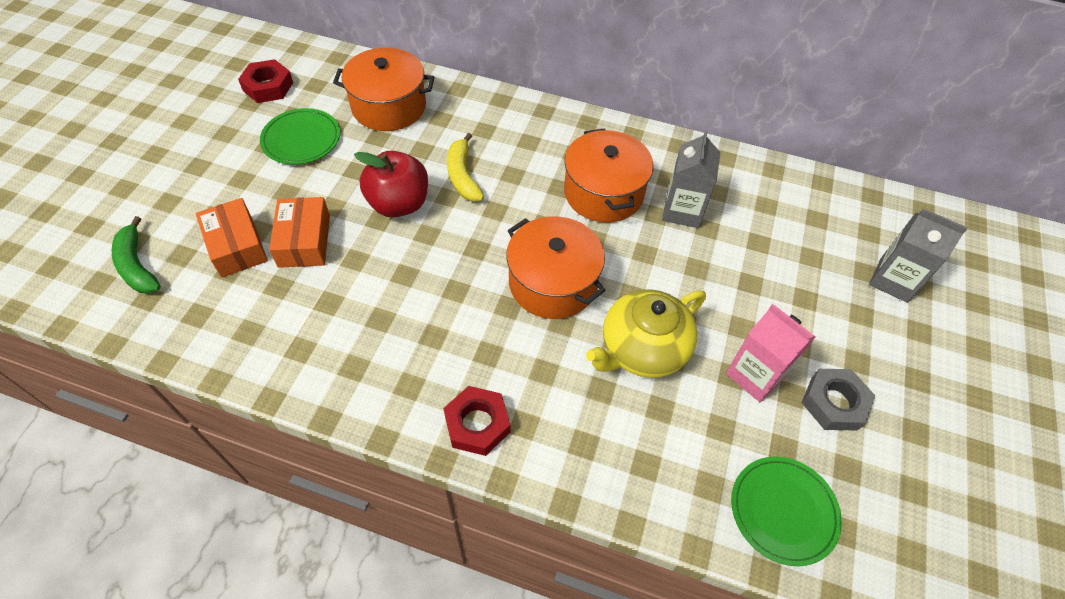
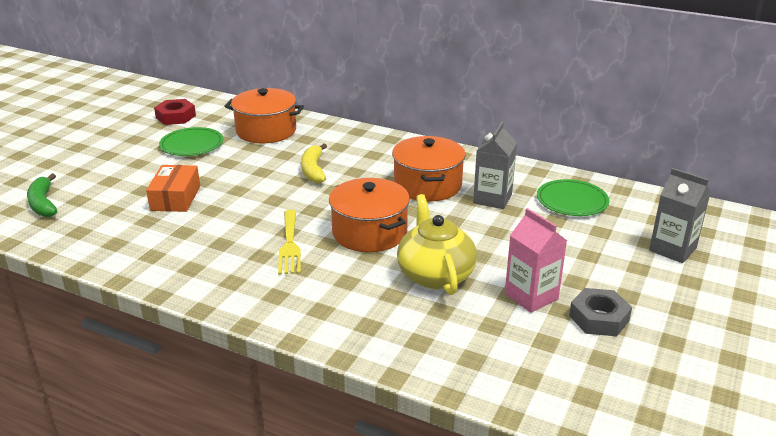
camera: 10 degrees right, 25 degrees down
orange box [196,198,268,278] -> none
red apple [354,151,428,217] -> none
red nut [443,386,510,456] -> none
yellow teapot [586,289,706,378] -> yellow teapot turned 105 degrees clockwise [397,194,477,295]
green plate [731,456,842,566] -> green plate moved to [537,179,609,216]
none -> yellow fork [278,210,301,275]

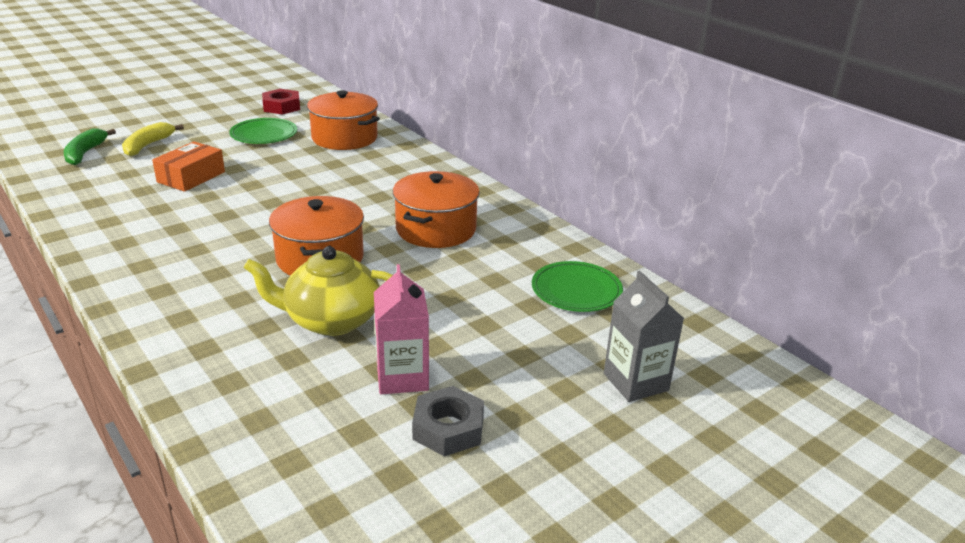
camera: 25 degrees right, 0 degrees up
yellow fork [278,210,301,275] -> none
yellow banana [301,144,327,183] -> yellow banana moved to [122,122,184,156]
yellow teapot [397,194,477,295] -> yellow teapot turned 105 degrees counterclockwise [244,246,393,336]
grey carton [473,122,517,209] -> none

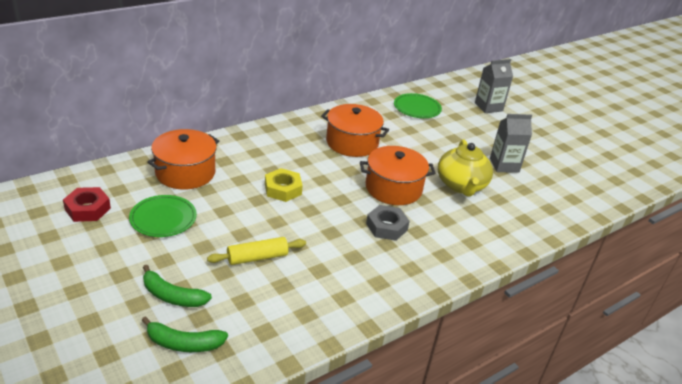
camera: 90 degrees left, 5 degrees up
yellow banana [122,122,184,156] -> green banana [143,265,212,307]
orange box [152,141,225,192] -> yellow rolling pin [207,237,306,265]
pink carton [374,264,429,394] -> grey carton [490,114,532,173]
grey nut [412,386,484,456] -> grey nut moved to [366,205,410,241]
none -> yellow nut [265,168,303,202]

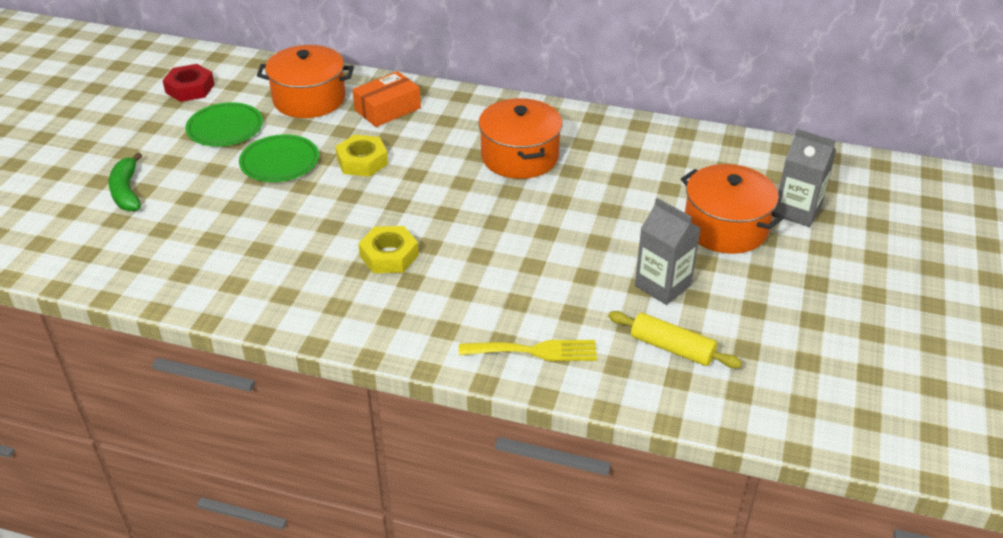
camera: 55 degrees right, 5 degrees up
green banana [141,317,228,352] -> none
yellow rolling pin [207,237,306,265] -> yellow rolling pin moved to [608,311,742,368]
orange pot [360,146,436,205] -> orange pot moved to [681,164,784,254]
grey nut [366,205,410,241] -> yellow nut [358,226,419,273]
green plate [394,93,442,118] -> green plate moved to [239,134,319,182]
yellow teapot [438,139,493,197] -> none
none -> orange box [352,71,421,127]
none -> yellow fork [459,340,597,361]

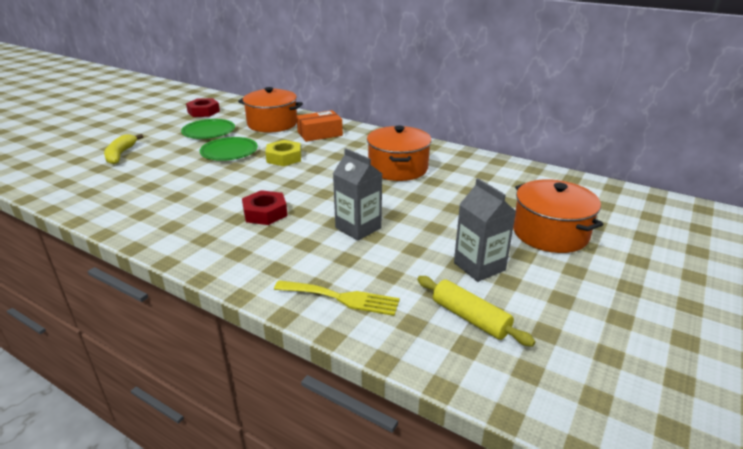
camera: 15 degrees right, 10 degrees down
green banana [109,152,142,211] -> yellow banana [104,134,143,164]
yellow nut [358,226,419,273] -> red nut [242,190,288,225]
grey carton [775,129,836,227] -> grey carton moved to [333,148,382,241]

